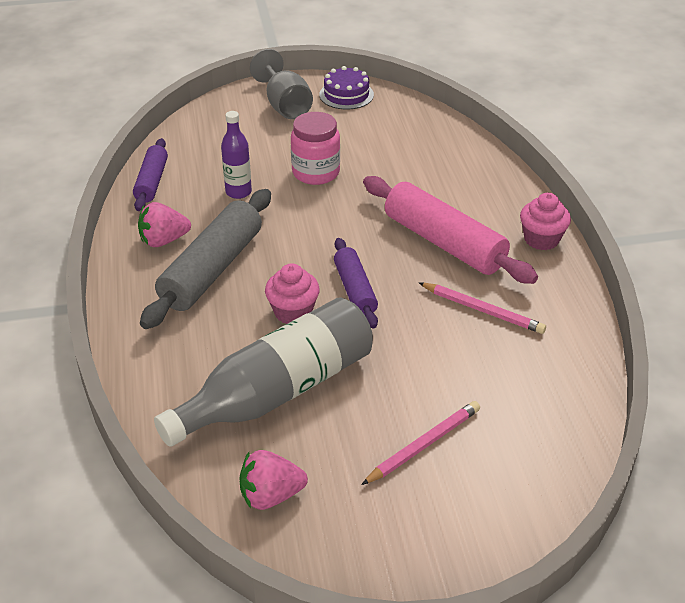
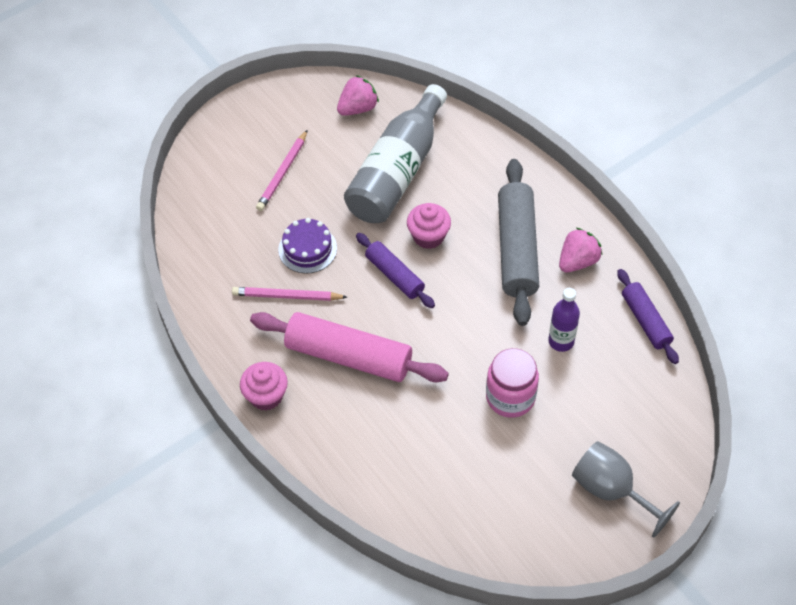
camera: 155 degrees right, 15 degrees up
purple cake [319,66,374,109] -> purple cake moved to [279,218,337,274]

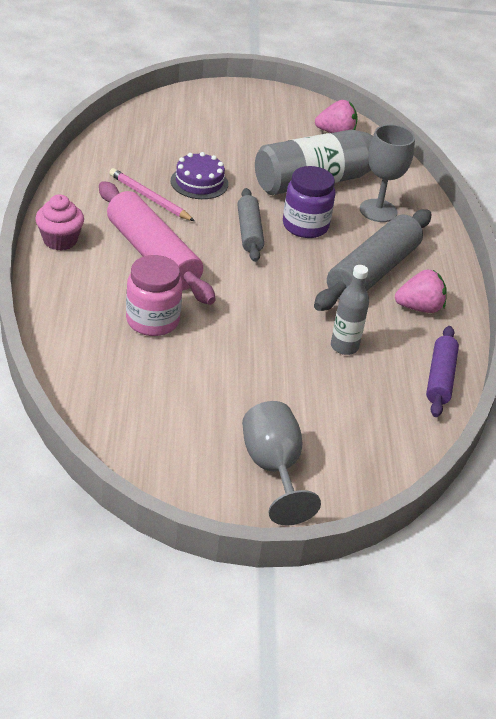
camera: 30 degrees right, 15 degrees down
pink pencil [256,130,308,211] -> none
purple rolling pin [356,233,435,308] -> grey rolling pin [237,188,264,262]
pink cupcake [407,203,451,249] -> purple jar [283,166,335,238]
pink jar [486,348,539,418] -> pink jar moved to [126,255,182,336]
purple bottle [548,288,580,352] -> grey bottle [331,265,369,355]
none -> grey goblet [360,124,415,222]

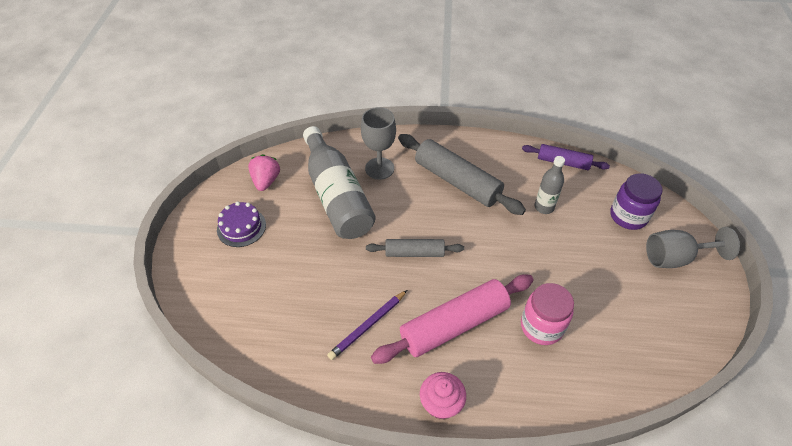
camera: 80 degrees left, 10 degrees up
pink pencil [109,168,194,221] -> purple pencil [327,290,407,360]
purple cake [171,152,228,199] -> purple cake moved to [217,202,266,247]
purple jar [283,166,335,238] -> purple jar moved to [610,173,662,230]
pink strawberry [395,269,447,313] -> none

